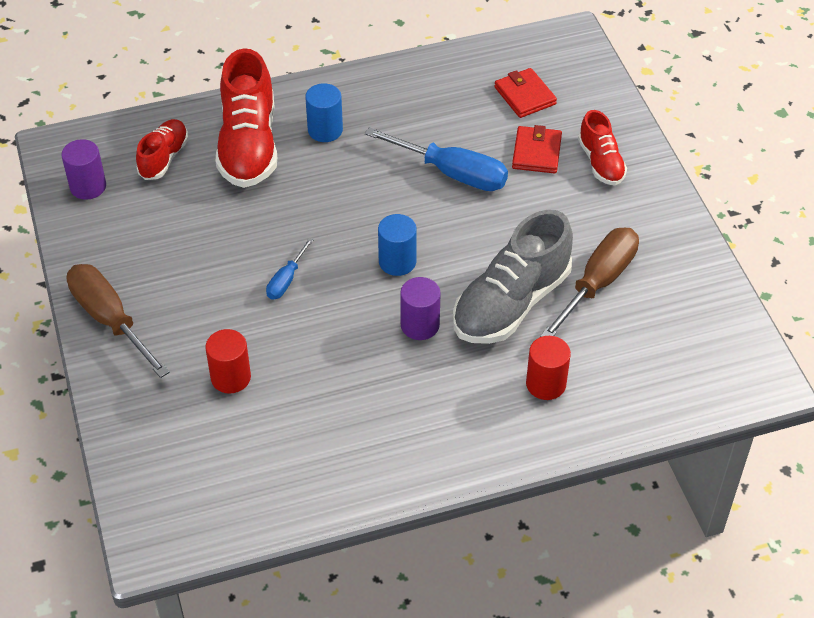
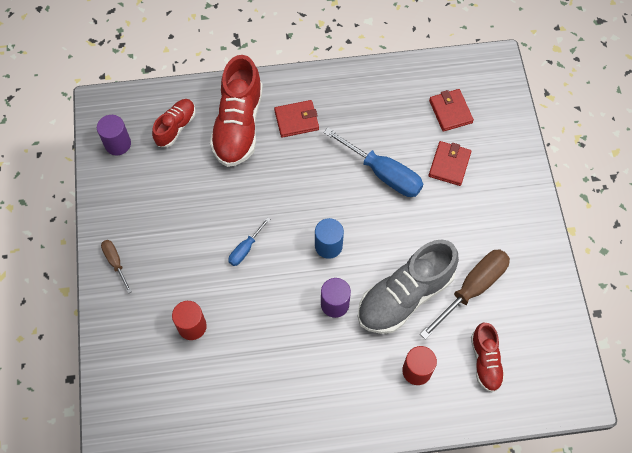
camera: 10 degrees right, 15 degrees up
brown screwdriver [66,264,170,378] -> brown screwdriver [101,240,132,294], size x0.52
blue cylinder [305,83,343,142] -> red wallet [274,100,319,138]
red shoe [578,110,627,185] -> red shoe moved to [471,323,505,392]

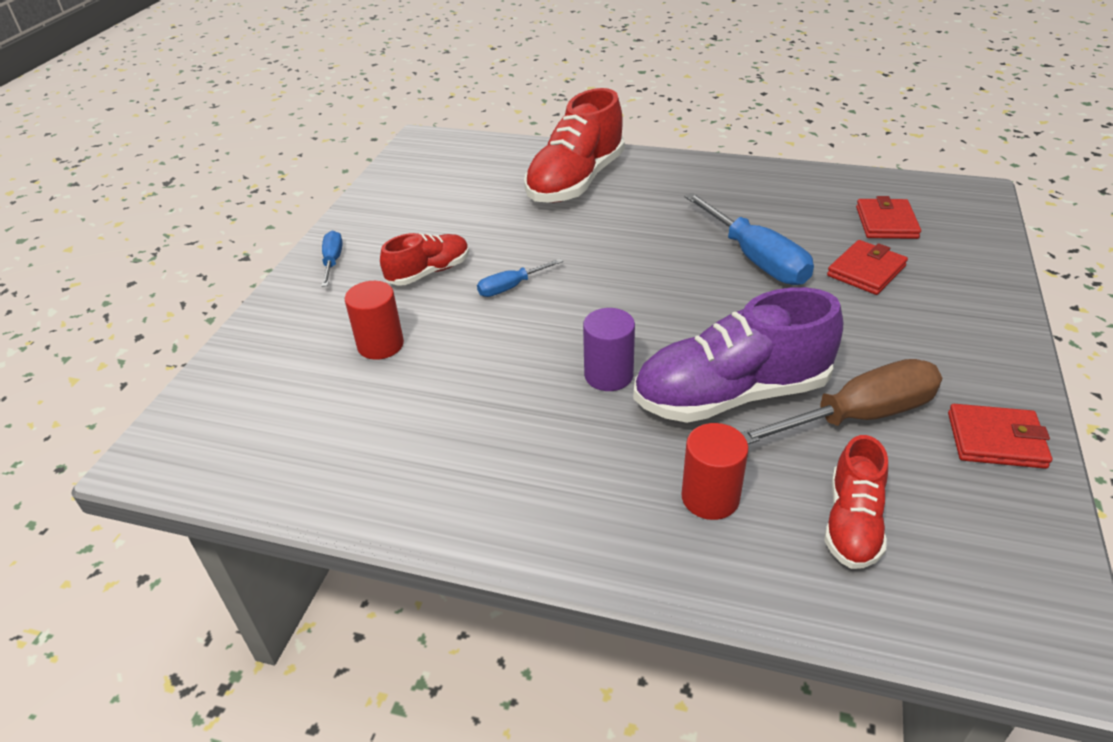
camera: 25 degrees right, 25 degrees down
purple cylinder [97,115,131,155] -> none
brown screwdriver [101,240,132,294] -> blue screwdriver [322,231,343,287]
red shoe [152,99,196,147] -> red shoe moved to [380,233,469,286]
red wallet [274,100,319,138] -> red wallet moved to [948,404,1052,469]
blue cylinder [315,218,344,259] -> none
grey shoe [357,240,459,334] -> purple shoe [633,287,843,423]

